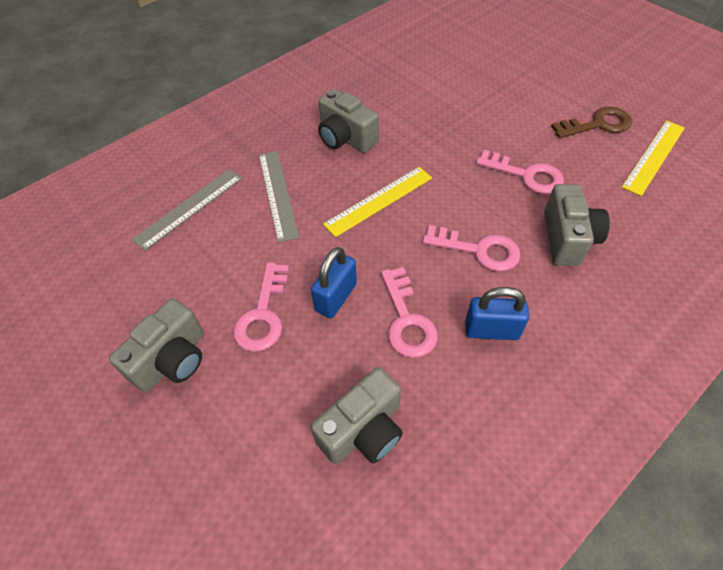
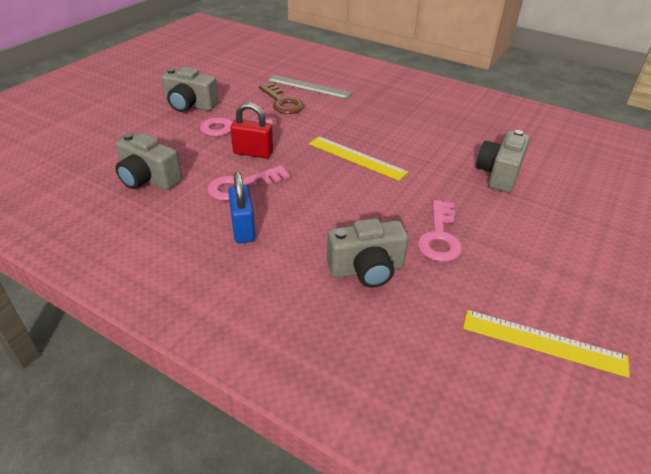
camera: 70 degrees right, 15 degrees down
grey ruler [259,151,299,243] -> none
blue padlock [311,247,357,318] -> red padlock [230,102,273,159]
grey camera [318,89,379,153] -> grey camera moved to [476,130,530,193]
pink key [423,225,520,272] -> none
brown key [551,107,632,138] -> brown key moved to [259,83,304,114]

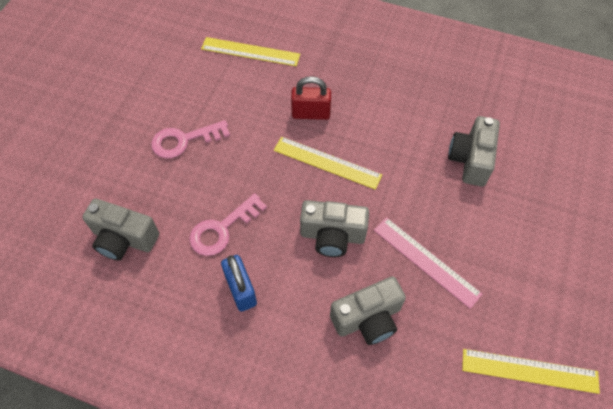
camera: 10 degrees left, 20 degrees up
grey camera [162,67,219,112] -> grey camera moved to [300,200,369,257]
red padlock [230,102,273,159] -> red padlock moved to [291,76,331,120]
brown key [259,83,304,114] -> none
grey ruler [267,75,352,99] -> yellow ruler [201,37,300,66]
pink key [418,200,462,262] -> pink ruler [374,217,482,309]

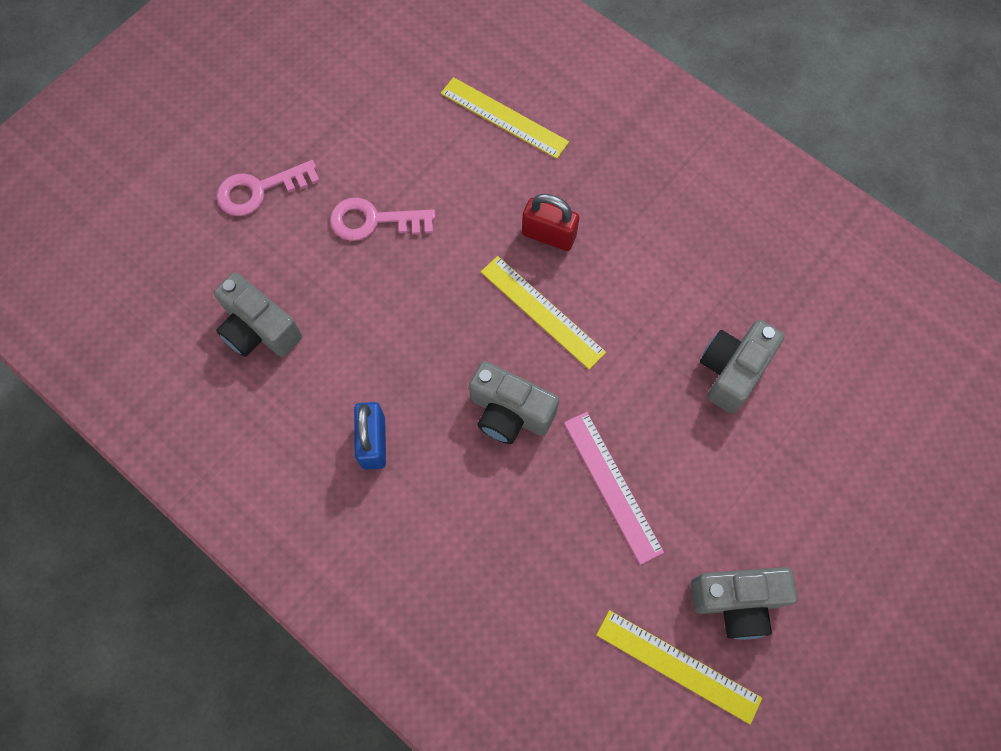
camera: 20 degrees right, 10 degrees up
pink key [189,193,267,256] -> pink key moved to [216,160,320,216]
grey camera [330,276,406,345] -> grey camera moved to [690,567,798,640]

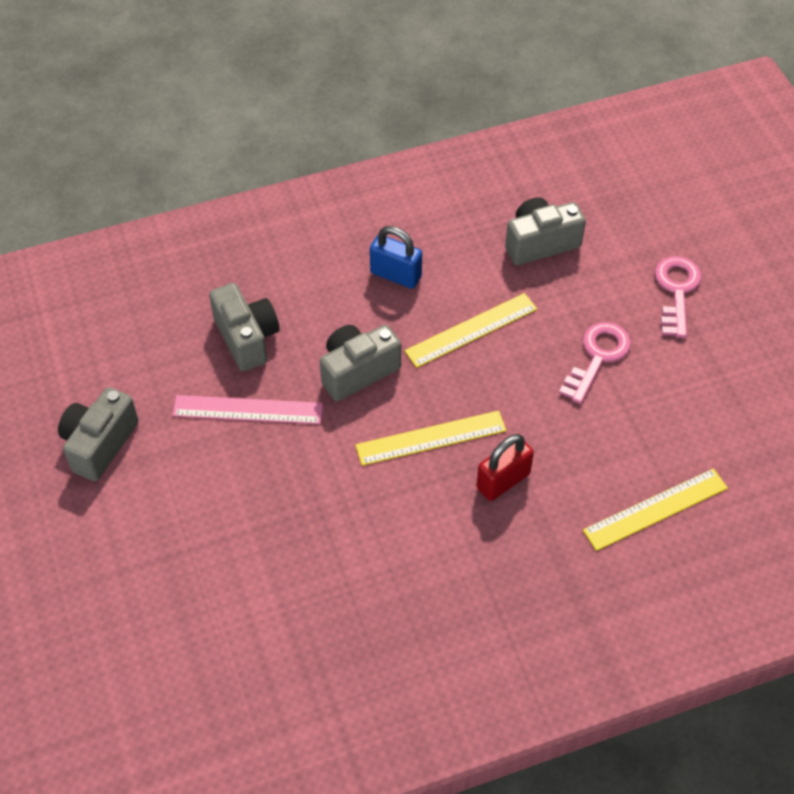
camera: 120 degrees right, 15 degrees down
yellow ruler [596,610,762,724] -> yellow ruler moved to [404,293,537,368]
grey camera [700,320,785,413] -> grey camera moved to [209,283,279,371]

